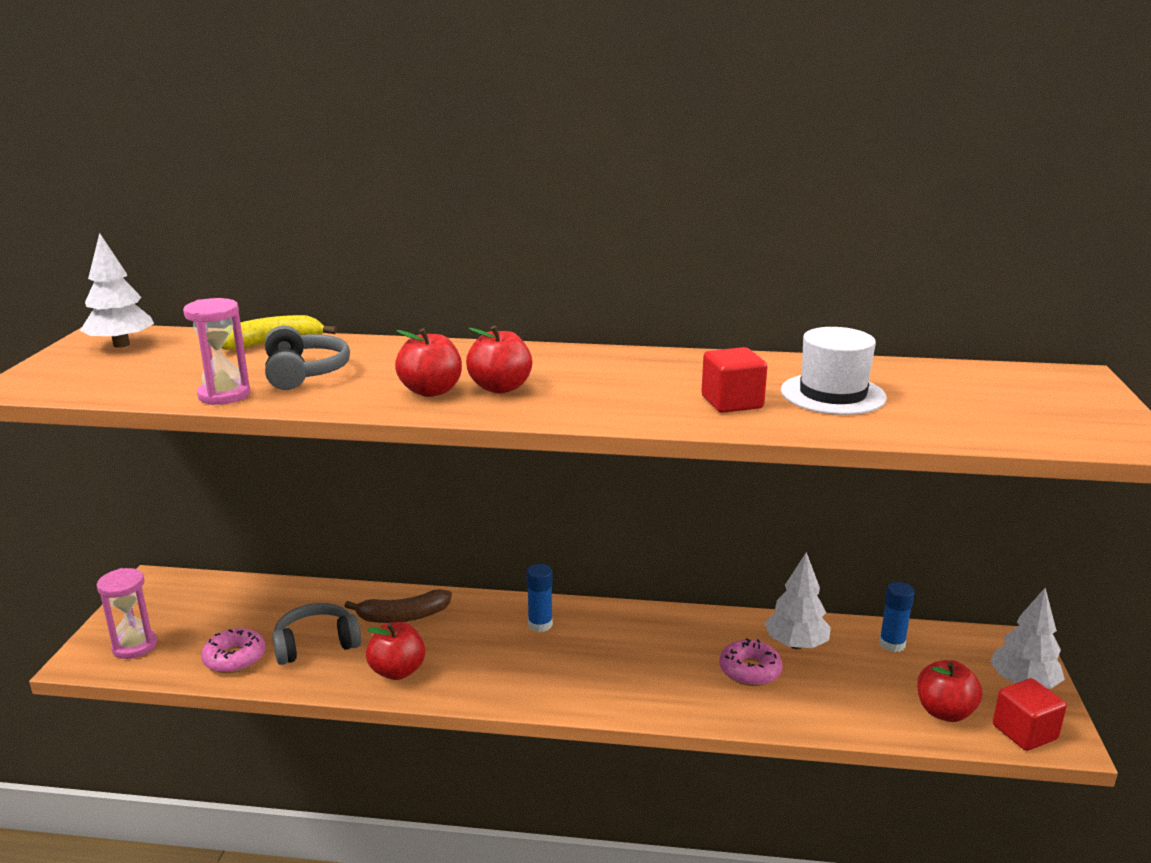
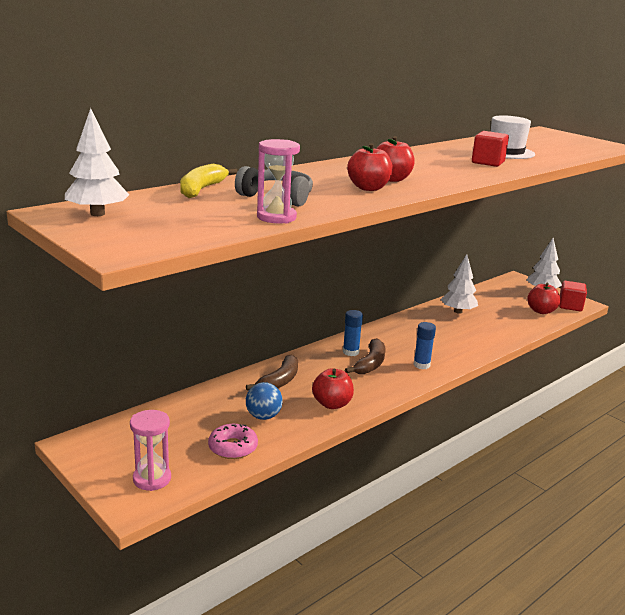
camera: 50 degrees left, 0 degrees up
grey headphones [272,603,361,665] -> blue ball [246,382,283,420]
pink donut [719,638,782,686] -> none
blue glue stick [879,582,915,652] -> blue glue stick moved to [413,322,436,369]
none -> brown banana [345,338,386,374]

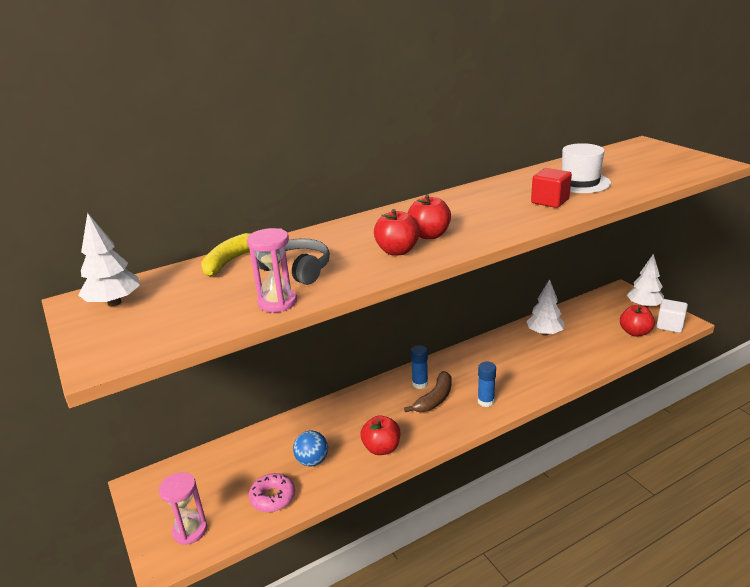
camera: 15 degrees right, 5 degrees up
brown banana [246,354,298,390] -> none
red cube [559,281,587,311] -> white cube [656,299,688,333]

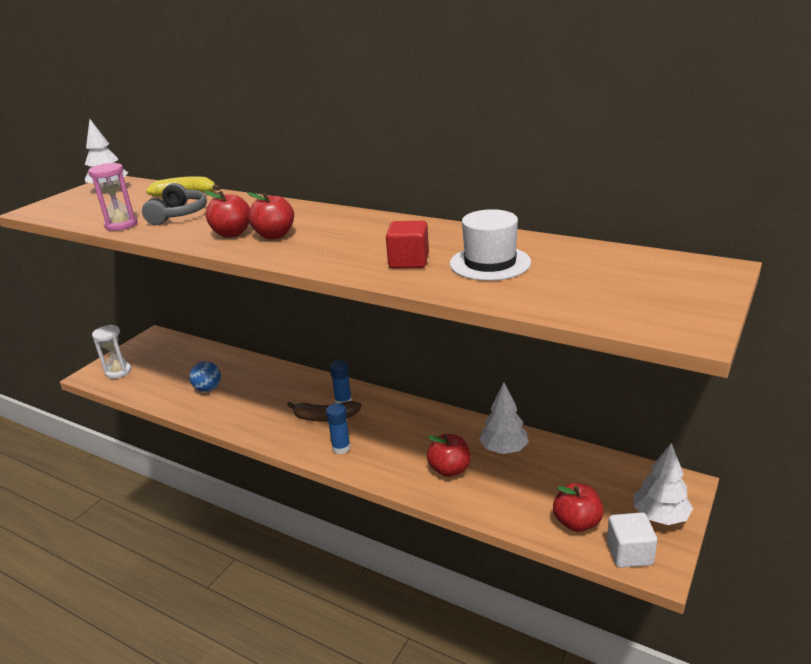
camera: 60 degrees right, 0 degrees up
pink hourglass [159,472,207,545] -> white hourglass [92,325,132,379]
pink donut [249,473,295,512] -> none
red apple [361,415,400,455] -> red apple moved to [427,434,471,477]

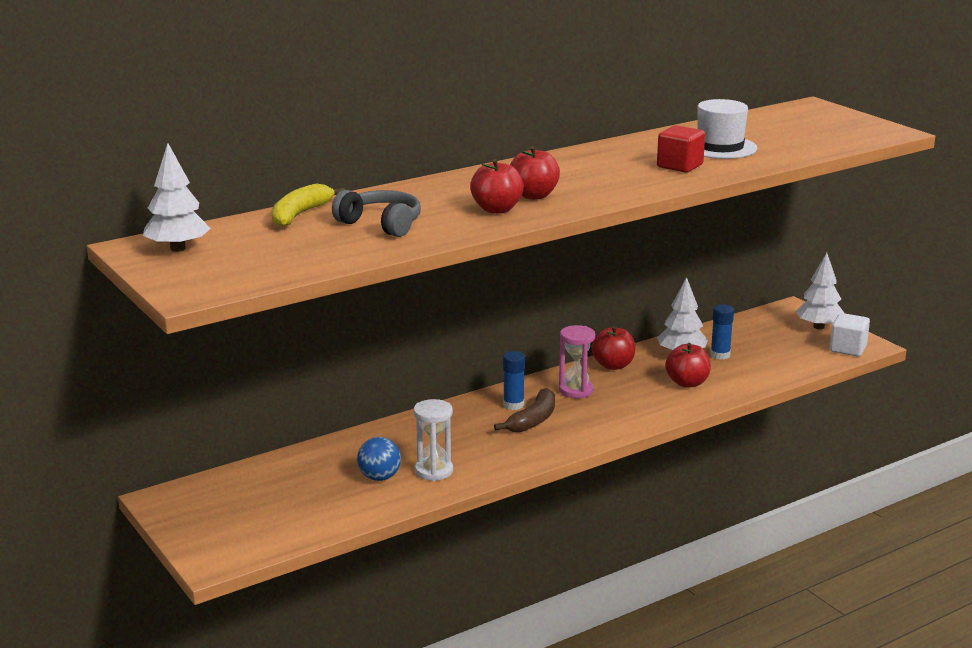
camera: 65 degrees left, 5 degrees down
pink hourglass [88,163,137,231] -> pink hourglass moved to [559,325,595,398]
white hourglass [92,325,132,379] -> white hourglass moved to [413,399,453,481]
blue glue stick [326,403,351,454] -> blue glue stick moved to [710,304,734,360]
red apple [553,483,604,532] -> red apple moved to [591,326,635,370]

